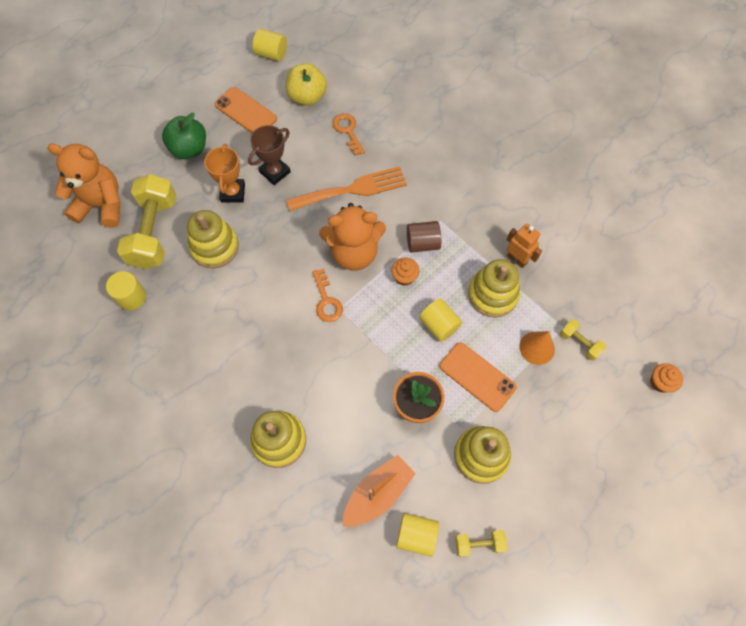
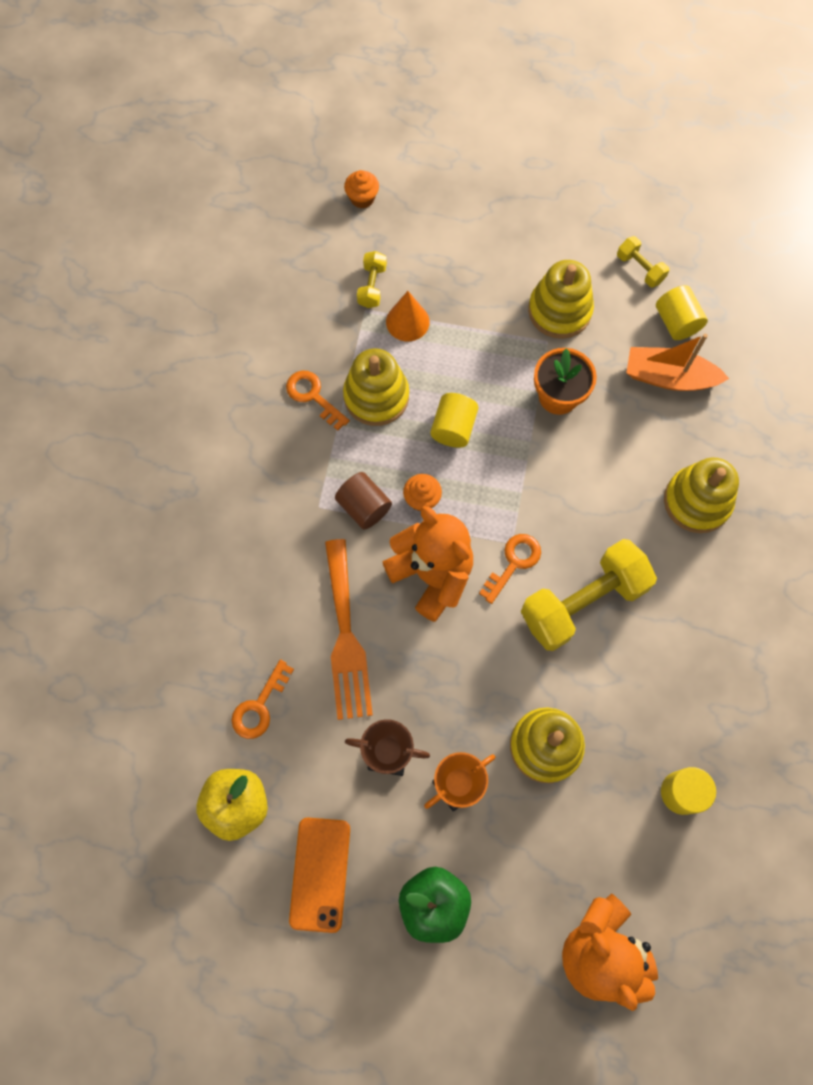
camera: 125 degrees left, 5 degrees up
yellow dumbbell [117,174,176,269] -> yellow dumbbell moved to [521,539,657,651]
yellow cylinder [253,29,287,61] -> none
orange fork [287,166,407,211] -> orange fork turned 135 degrees counterclockwise [325,539,373,720]
orange phone [440,342,517,412] -> none
orange robot [507,223,542,268] -> orange key [286,371,350,431]

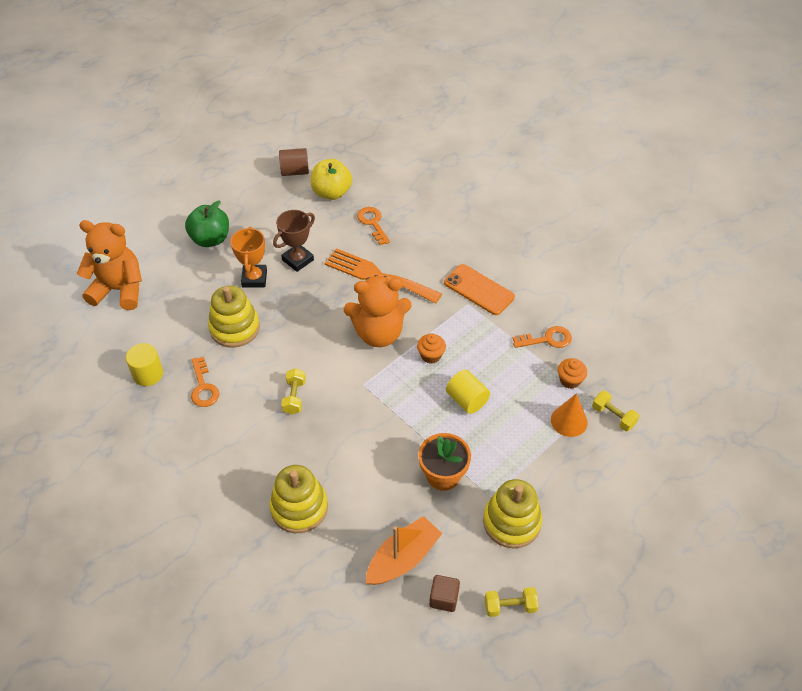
camera: 125 degrees right, 20 degrees down
orange phone [289,818,350,933] -> orange phone moved to [444,264,515,315]
brown cylinder [335,472,392,529] -> brown cylinder moved to [279,148,309,176]
yellow stacking toy [343,348,409,426] -> none
orange cupcake [344,170,379,209] -> orange cupcake moved to [558,358,587,389]
orange key [479,534,541,604] -> orange key moved to [191,357,219,407]
yellow dumbbell [521,539,657,651] -> yellow dumbbell [281,368,306,415], size x0.46
yellow cylinder [656,285,708,340] -> brown cube [429,575,460,612]

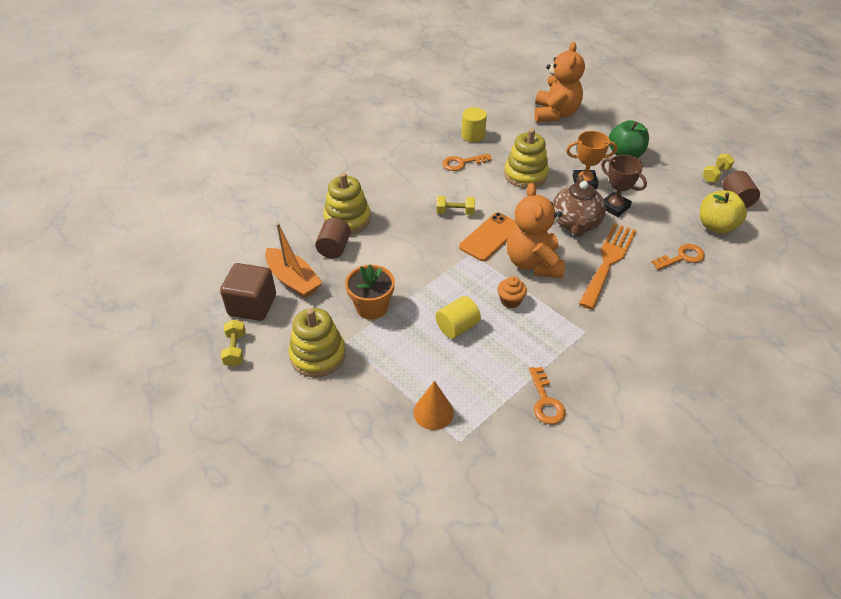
camera: 90 degrees right, 5 degrees down
brown cube [429,575,460,612] -> brown cube [220,263,276,321], size x1.79
orange phone [444,264,515,315] -> orange phone moved to [459,212,516,261]
orange cupcake [558,358,587,389] -> none
yellow dumbbell [592,391,639,431] -> yellow dumbbell moved to [702,154,735,182]
none -> brown cylinder [315,218,351,258]
none -> brown teapot [553,175,606,237]

